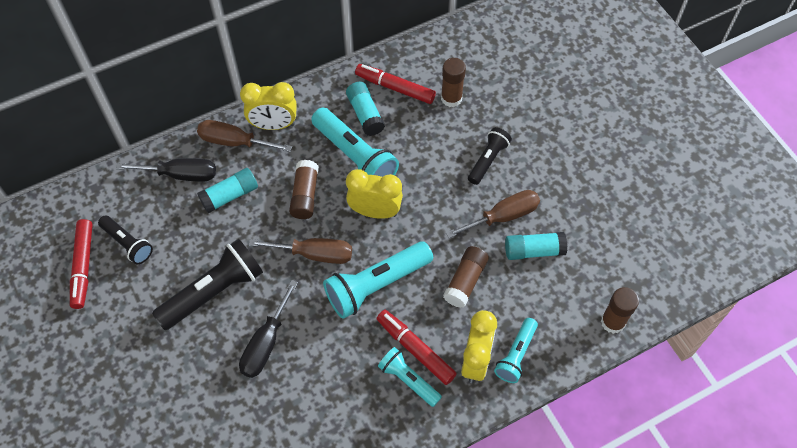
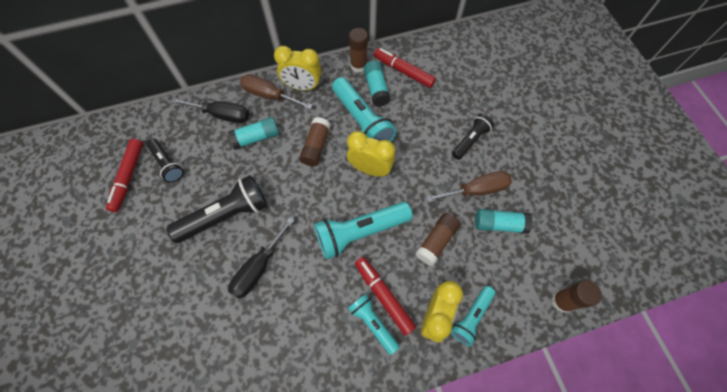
camera: 10 degrees right, 5 degrees up
brown screwdriver [249,238,352,264] -> none
brown glue stick [441,58,466,107] -> brown glue stick moved to [349,28,368,73]

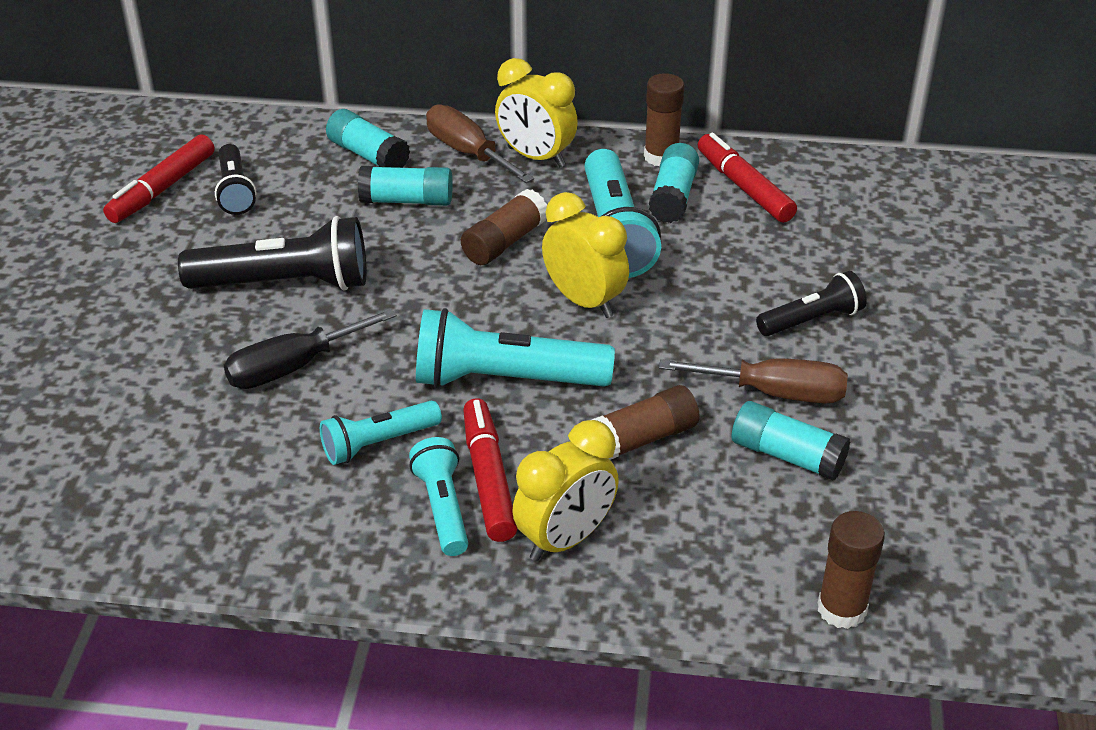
camera: 25 degrees right, 25 degrees down
black screwdriver [171,98,249,123] -> turquoise glue stick [326,109,410,168]
turquoise flashlight [451,286,495,346] -> turquoise flashlight moved to [320,401,442,465]

